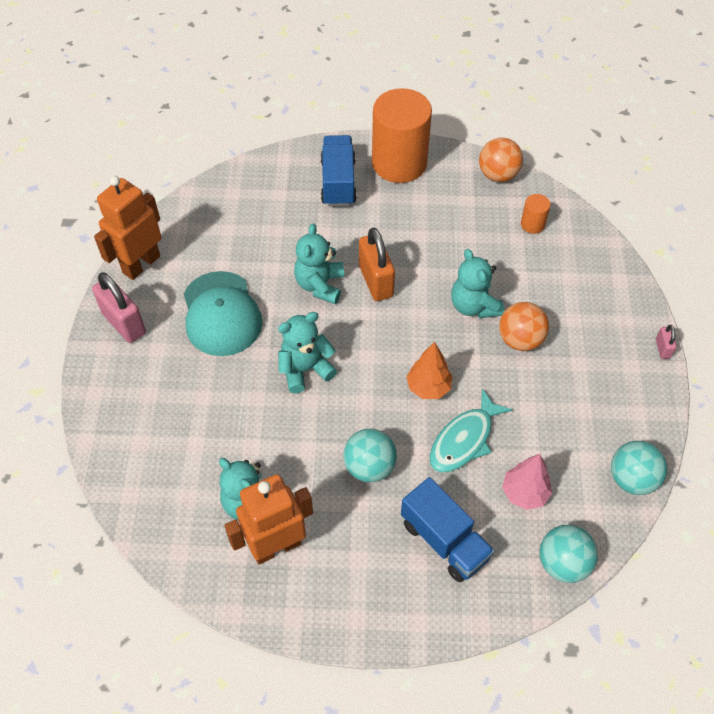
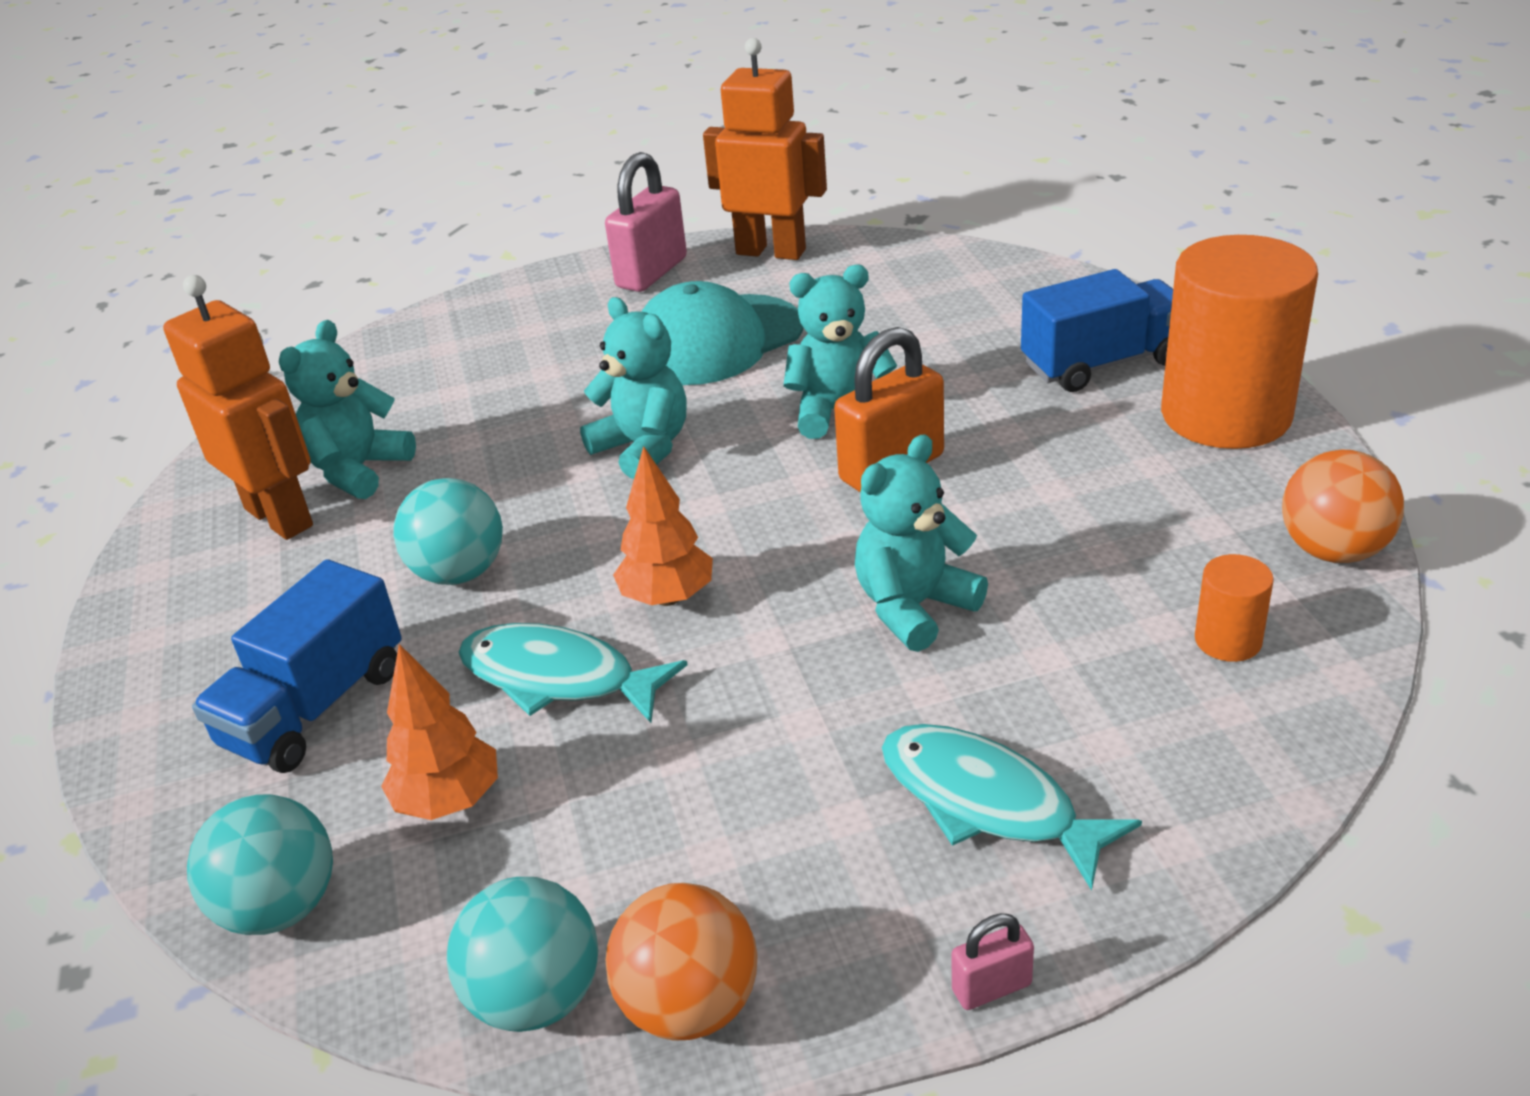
camera: 75 degrees right, 20 degrees down
orange ball [499,302,549,351] -> orange ball moved to [605,883,758,1041]
pink tree [502,454,552,510] -> orange tree [381,644,498,820]
none -> turquoise fish [882,724,1142,891]

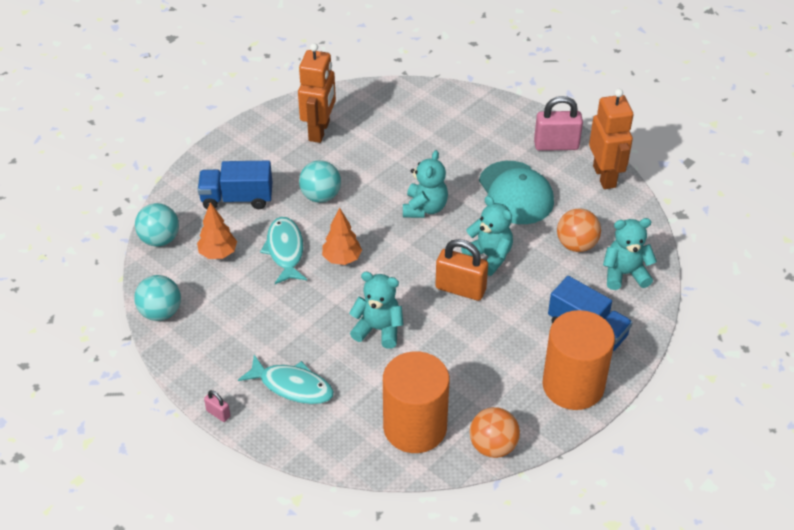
camera: 55 degrees right, 10 degrees up
turquoise teddy bear [279,320,416,499] -> turquoise teddy bear moved to [603,218,657,290]
orange ball [605,883,758,1041] -> orange ball moved to [557,208,601,252]
turquoise cap [641,281,803,385] -> turquoise cap turned 135 degrees counterclockwise [479,161,554,224]
turquoise fish [882,724,1142,891] -> turquoise fish turned 105 degrees clockwise [238,355,334,404]
orange cylinder [1195,554,1274,662] -> orange cylinder [383,351,449,453], size x2.37

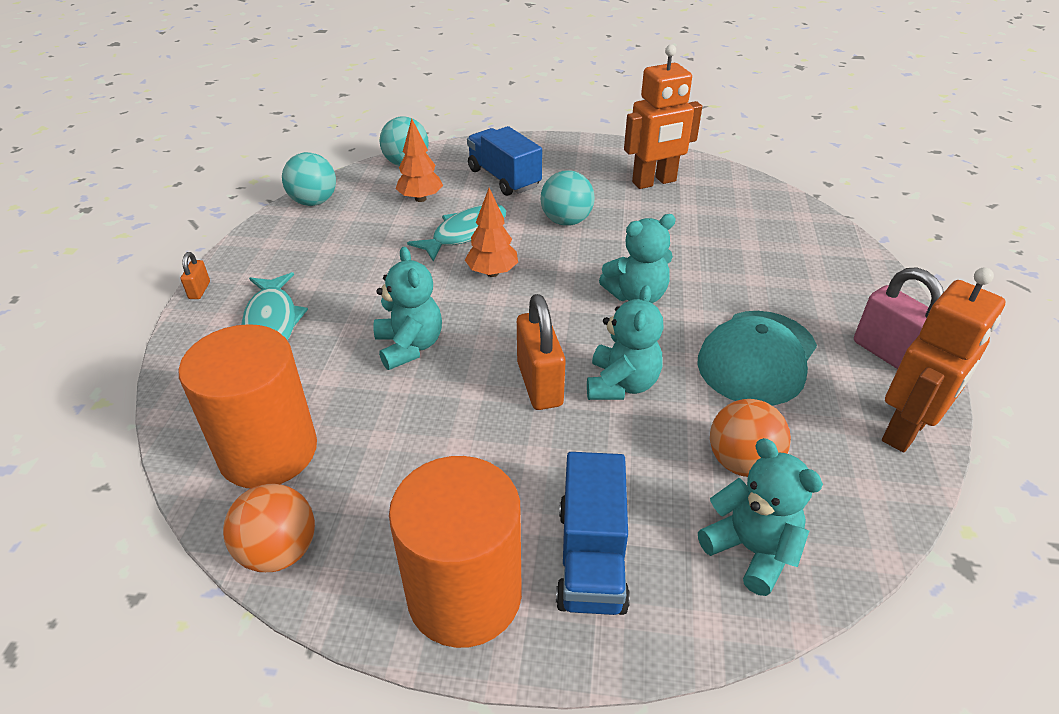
camera: 55 degrees right, 5 degrees down
pink padlock [204,390,230,422] -> orange padlock [181,252,210,299]

